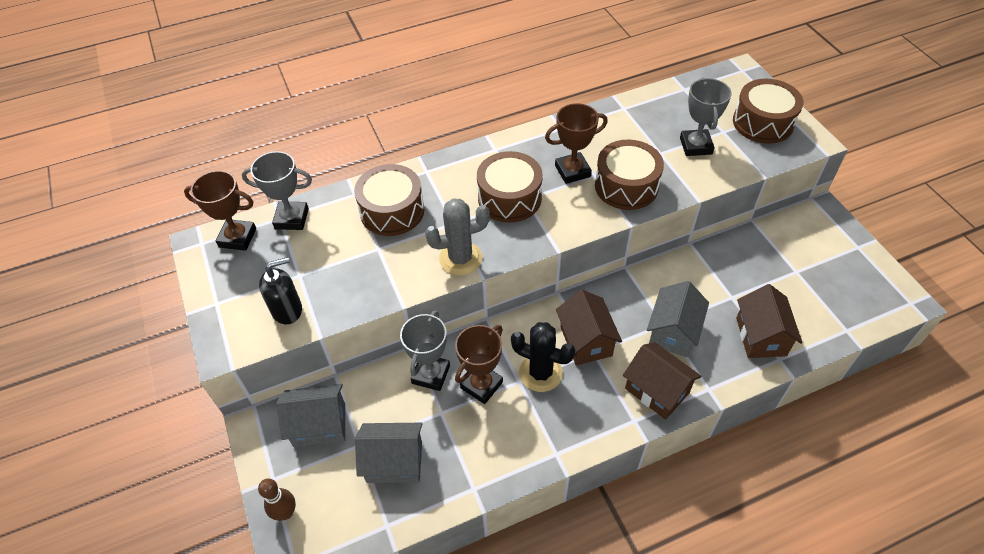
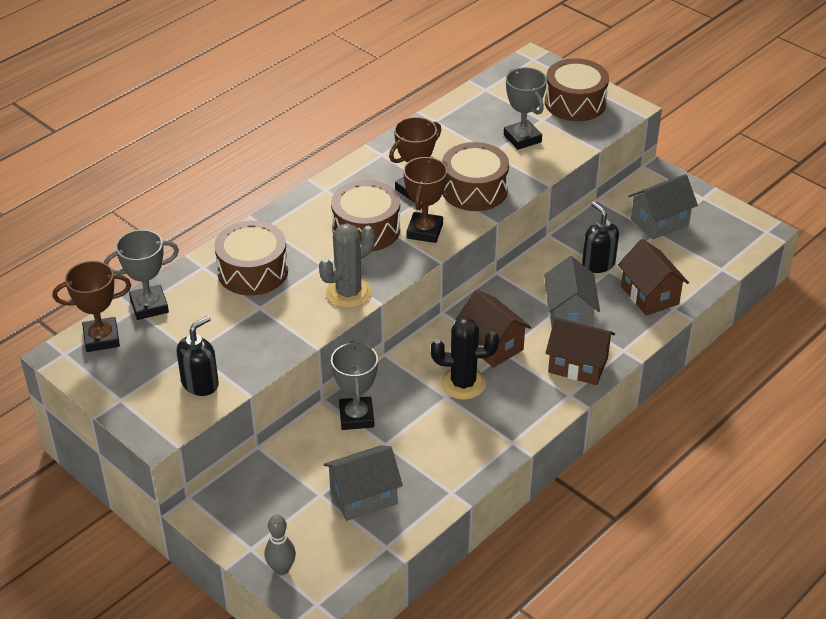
camera: 25 degrees left, 10 degrees down
brown bowling pin [258,478,296,521] -> grey bowling pin [264,515,296,576]
grey house [276,384,345,447] -> grey house moved to [628,174,698,240]
brown trophy [455,325,503,404] -> brown trophy moved to [403,157,448,243]
none -> black soap dispenser [582,202,619,273]

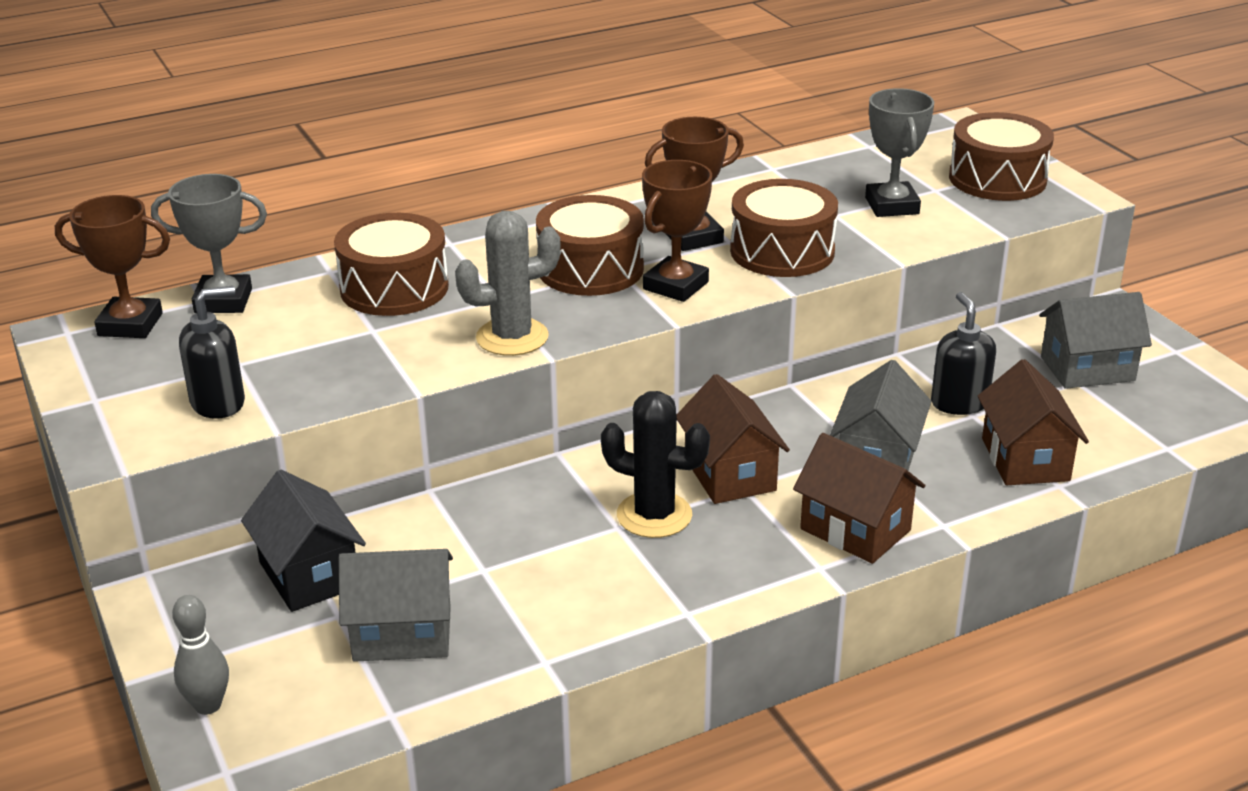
camera: 20 degrees right, 10 degrees down
grey trophy [331,341,378,430] -> none
none -> black house [241,470,366,612]

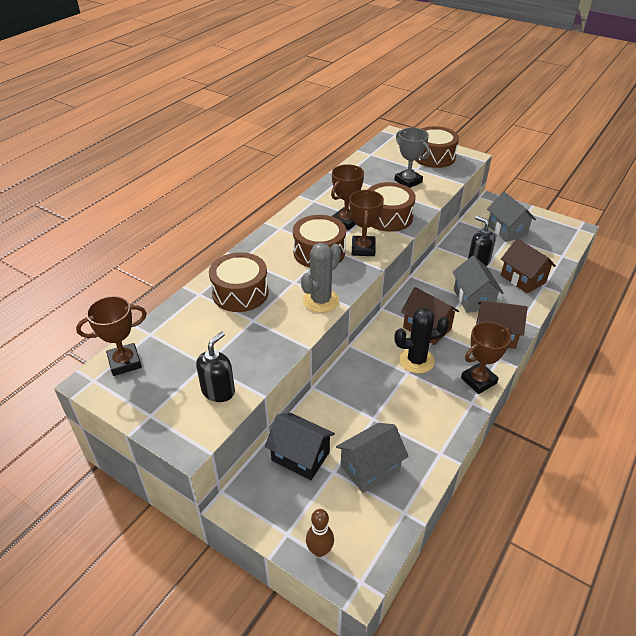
camera: 30 degrees left, 10 degrees up
grey trophy [151,174,267,313] -> none
grey bowling pin [172,595,229,715] -> brown bowling pin [306,509,334,557]
grey house [1039,292,1152,389] -> grey house turned 75 degrees counterclockwise [487,192,536,242]
none -> brown trophy [461,322,512,394]

